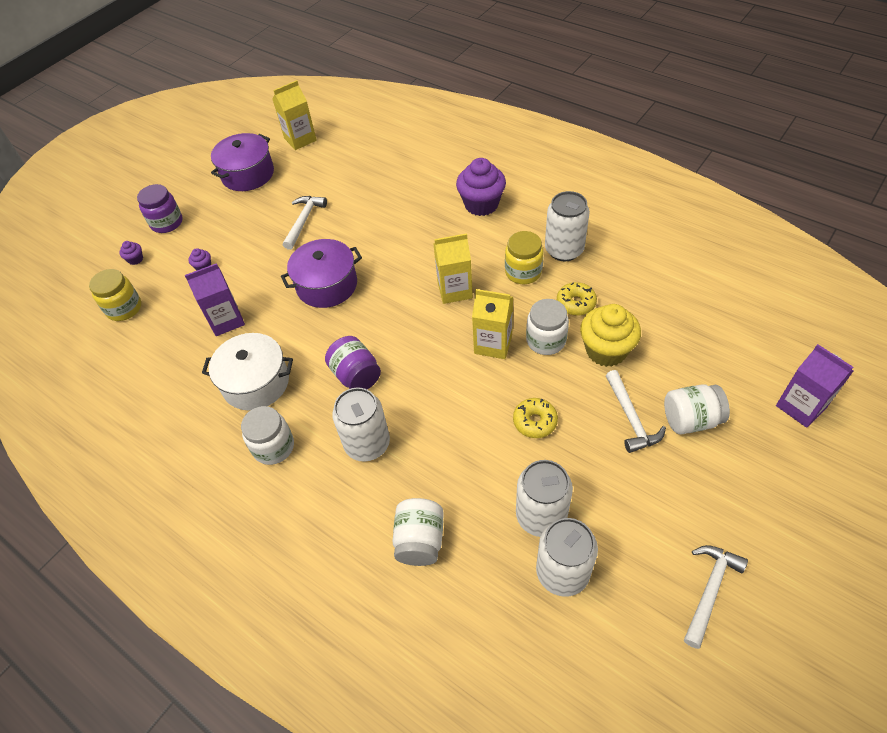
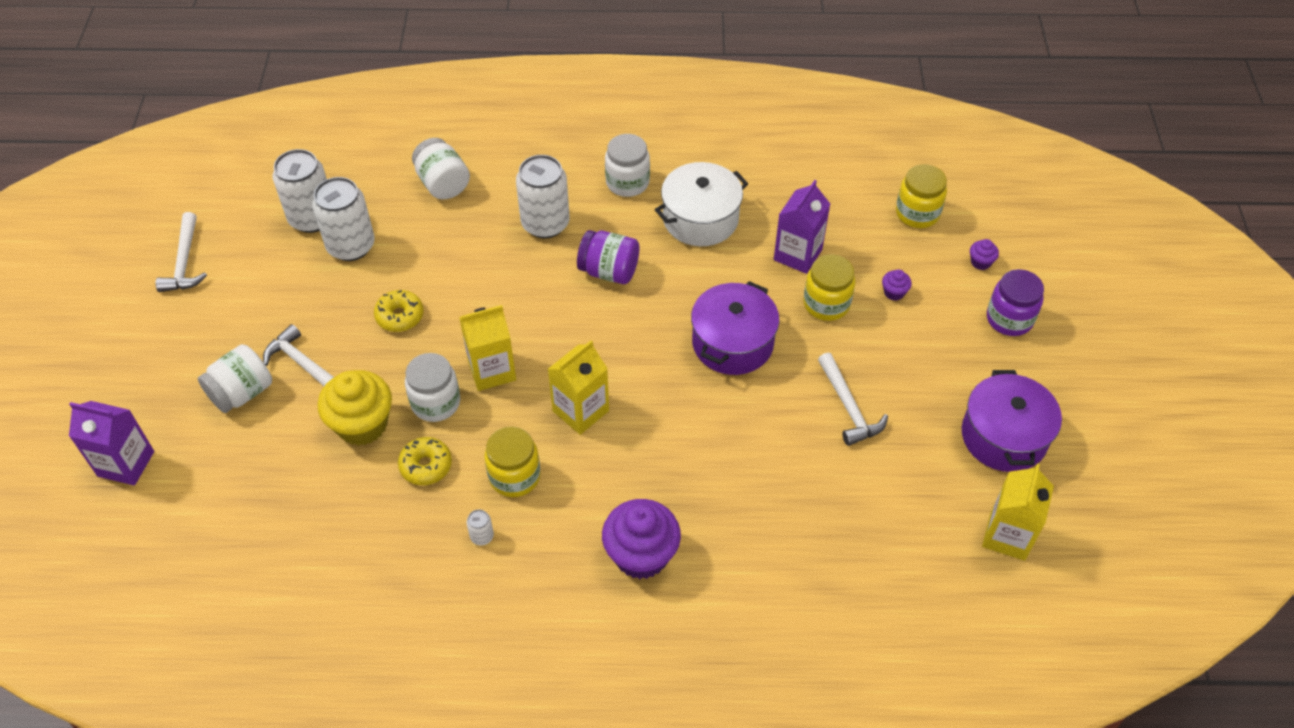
camera: 140 degrees right, 0 degrees up
white can [545,191,590,261] -> white can [466,509,494,545], size x0.41
none -> yellow jar [804,254,855,321]

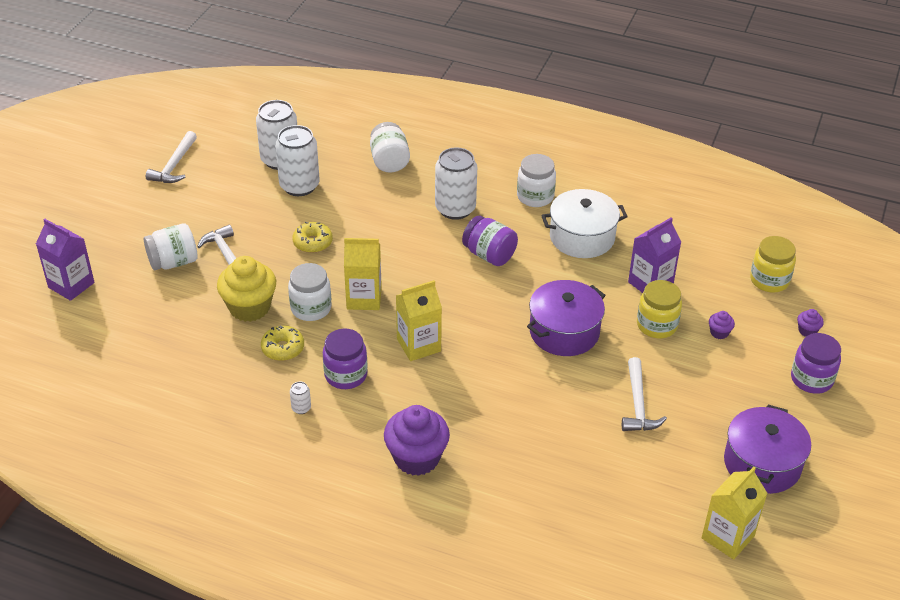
camera: 20 degrees right, 10 degrees down
yellow jar [485,426,540,497] -> purple jar [323,329,368,389]

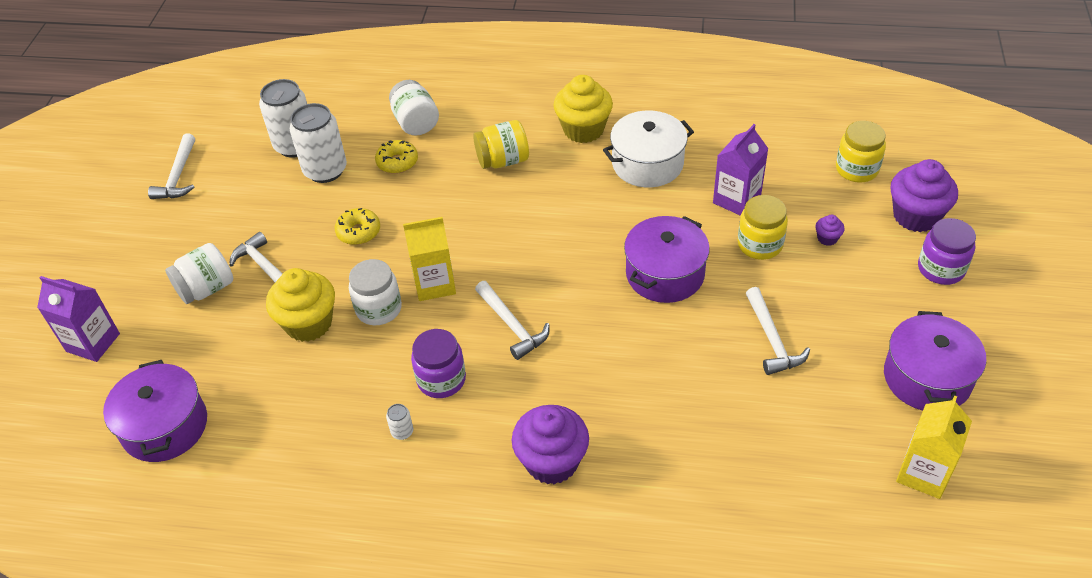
camera: 10 degrees left, 5 degrees up
yellow donut [261,325,304,361] -> yellow donut moved to [375,140,418,174]
yellow carton [396,280,442,361] -> white hammer [475,281,550,360]
white can [435,147,477,220] -> yellow jar [473,120,529,169]
purple jar [462,215,518,266] -> none
white jar [517,154,556,207] -> yellow cupcake [554,75,613,143]
purple cupcake [797,309,824,337] -> purple cupcake [890,159,958,232], size x2.29
none -> purple pot [103,360,207,462]

